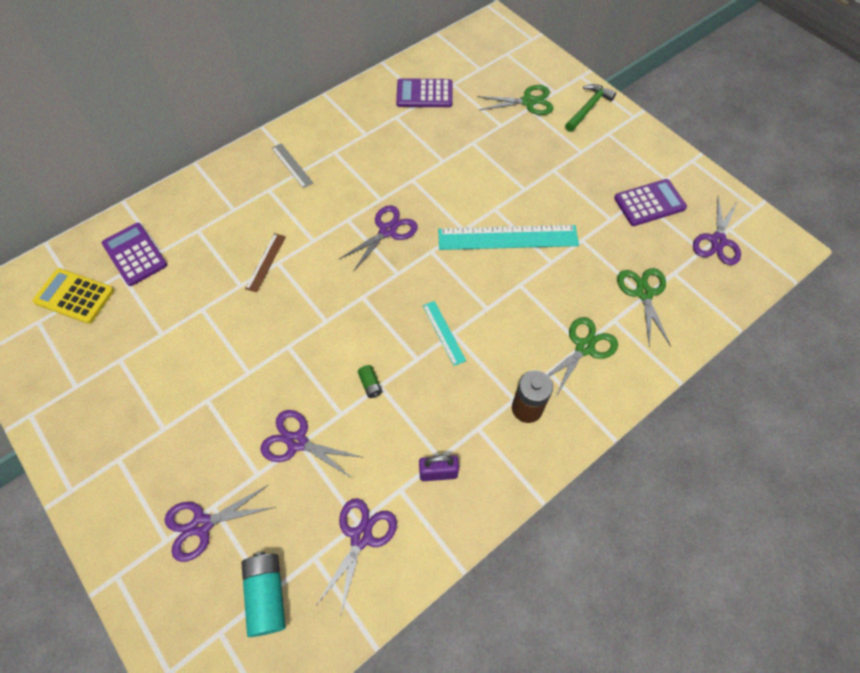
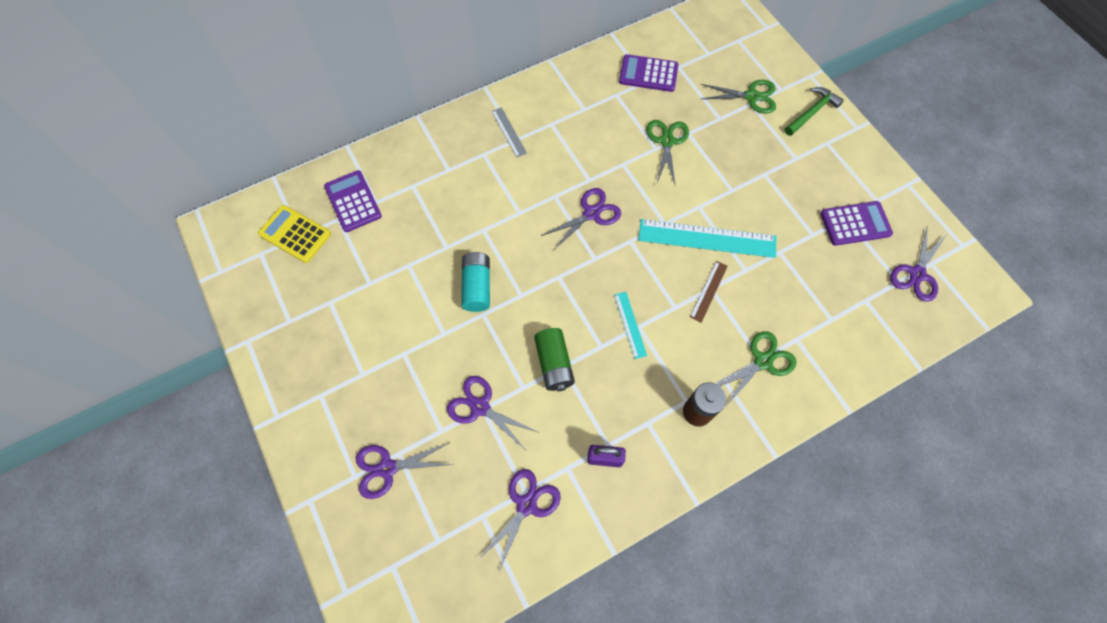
camera: 10 degrees right, 5 degrees up
turquoise battery [241,552,286,637] -> turquoise battery moved to [461,252,490,312]
brown ruler [245,233,286,292] -> brown ruler moved to [690,261,728,323]
green battery [358,365,382,398] -> green battery [534,328,575,391], size x2.00
green scissors [617,268,671,347] -> green scissors moved to [646,120,689,187]

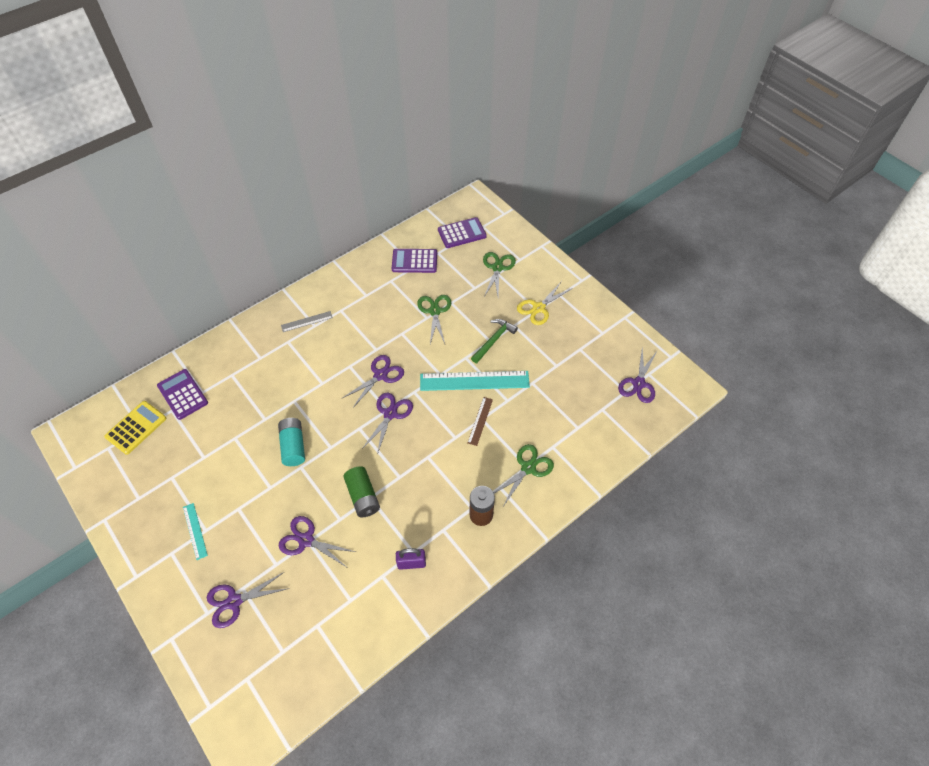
camera: 10 degrees left, 10 degrees down
yellow calculator [258,205,331,263] -> yellow calculator turned 105 degrees clockwise [105,401,166,455]
purple scissors [479,469,561,571] -> purple scissors moved to [362,393,413,455]
grey ruler [492,107,527,157] -> grey ruler turned 75 degrees counterclockwise [281,311,333,332]
turquoise ruler [614,292,647,359] -> turquoise ruler moved to [183,503,208,560]
green scissors [701,80,776,114] -> green scissors turned 75 degrees counterclockwise [483,252,516,297]
green hammer [785,87,844,136] -> green hammer moved to [471,319,518,363]
purple calculator [820,201,893,246] -> purple calculator moved to [438,217,487,248]
none -> yellow scissors [517,281,573,325]

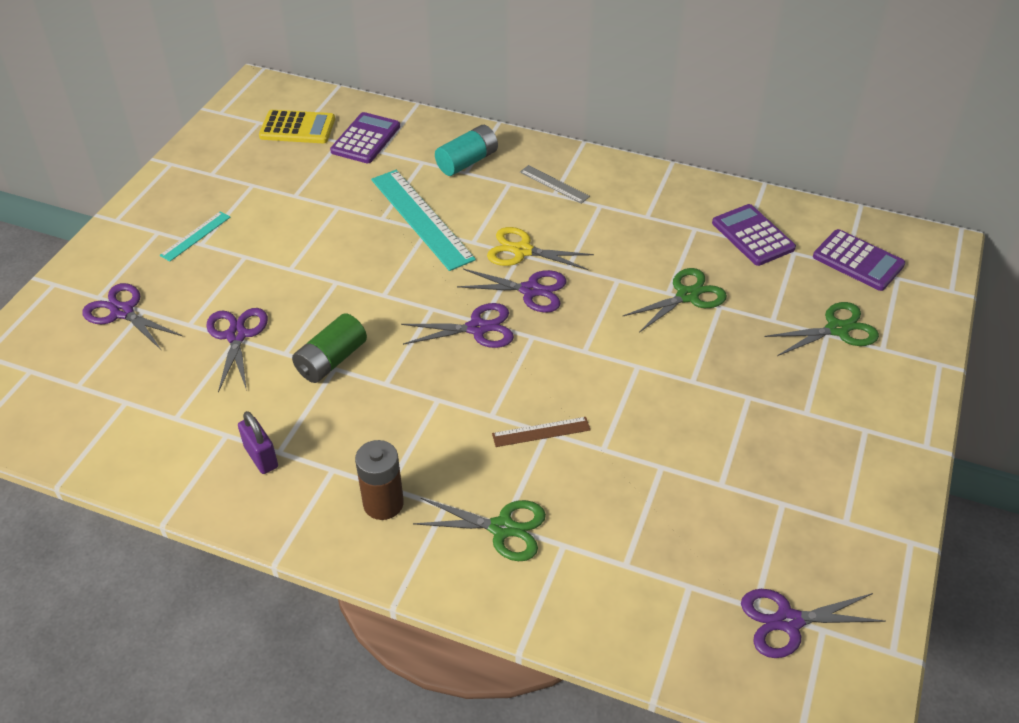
camera: 60 degrees right, 10 degrees down
turquoise battery [278,418,305,466] -> turquoise battery moved to [435,125,498,176]
turquoise ruler [420,371,530,391] -> turquoise ruler moved to [371,170,476,271]
green hammer [471,319,518,363] -> none
yellow scissors [517,281,573,325] -> yellow scissors moved to [487,227,594,270]

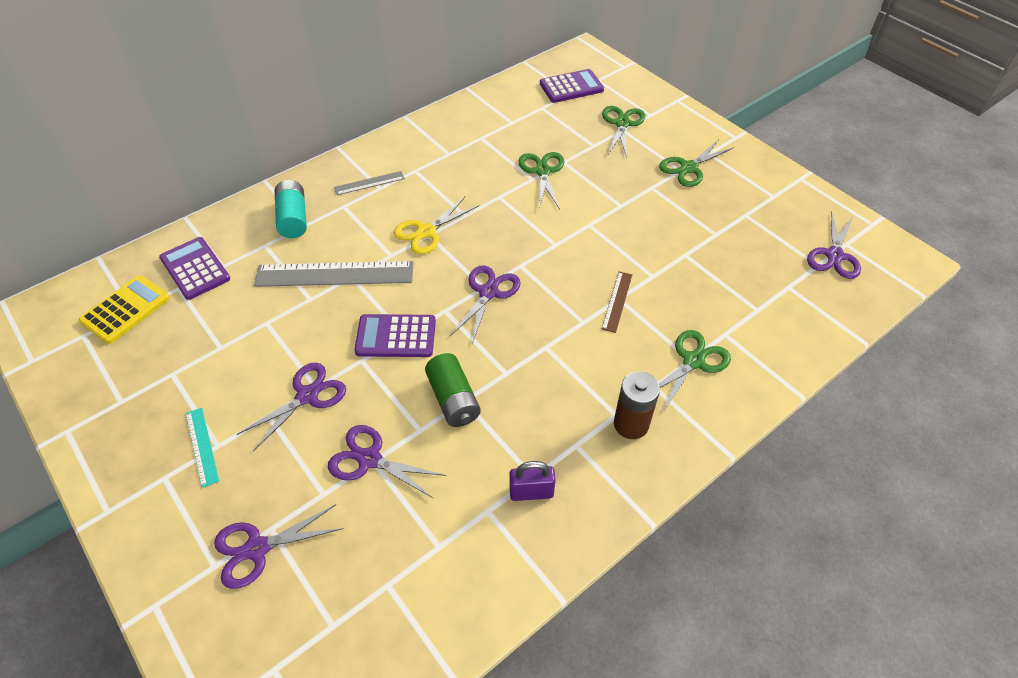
camera: 60 degrees left, 5 degrees up
turquoise ruler [371,170,476,271] -> grey ruler [254,261,414,287]
purple scissors [457,269,567,313] -> purple scissors moved to [237,362,346,451]
purple calculator [712,204,796,266] -> purple calculator moved to [354,314,436,357]
none -> green scissors [659,139,735,187]

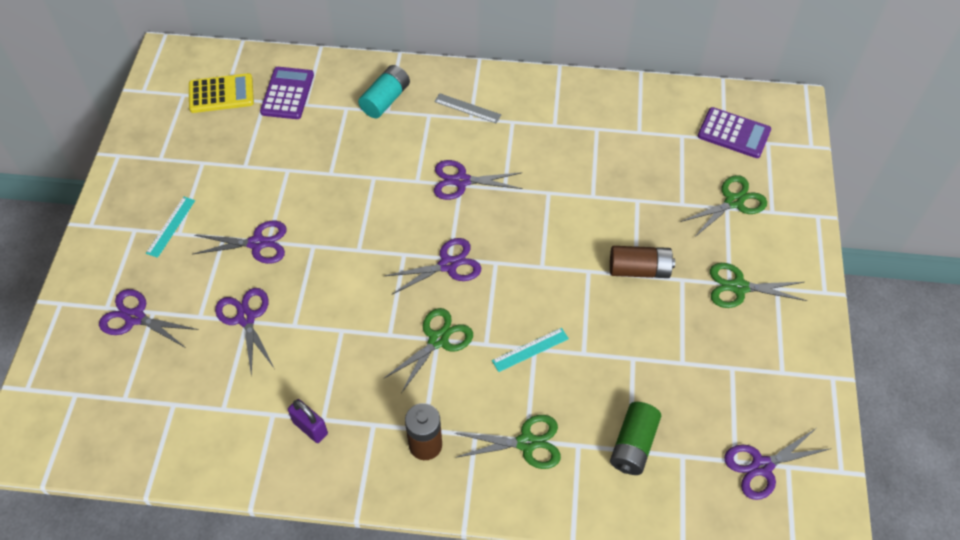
camera: 45 degrees right, 5 degrees up
grey ruler [254,261,414,287] -> none
purple calculator [354,314,436,357] -> none
yellow scissors [393,197,479,254] -> purple scissors [434,160,523,200]
green battery [425,353,481,427] -> green battery moved to [610,402,661,475]
green scissors [518,152,564,209] -> green scissors moved to [383,308,473,393]
brown ruler [602,272,632,333] -> turquoise ruler [492,328,569,372]
none -> brown battery [610,246,675,278]

